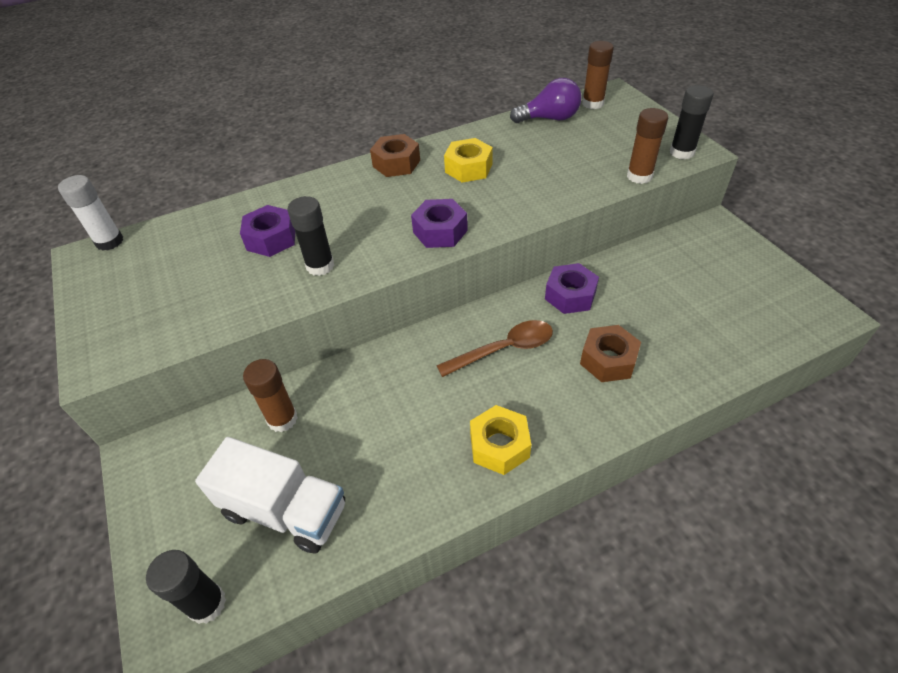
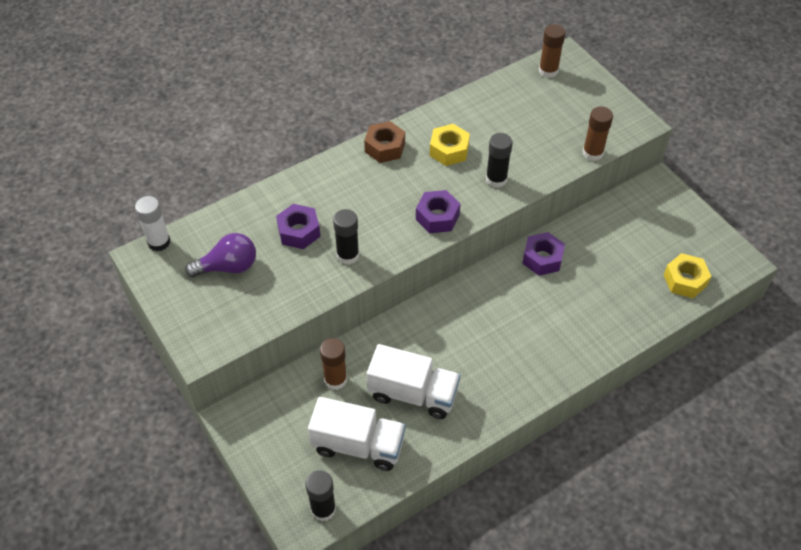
camera: 10 degrees left, 5 degrees up
brown spoon [436,320,553,377] -> none
yellow nut [470,405,531,475] -> yellow nut moved to [664,253,712,298]
purple light bulb [510,78,582,123] -> purple light bulb moved to [185,233,256,277]
brown nut [580,325,641,382] -> none
black glue stick [670,85,714,159] -> black glue stick moved to [486,133,513,188]
none -> white truck [367,344,460,419]

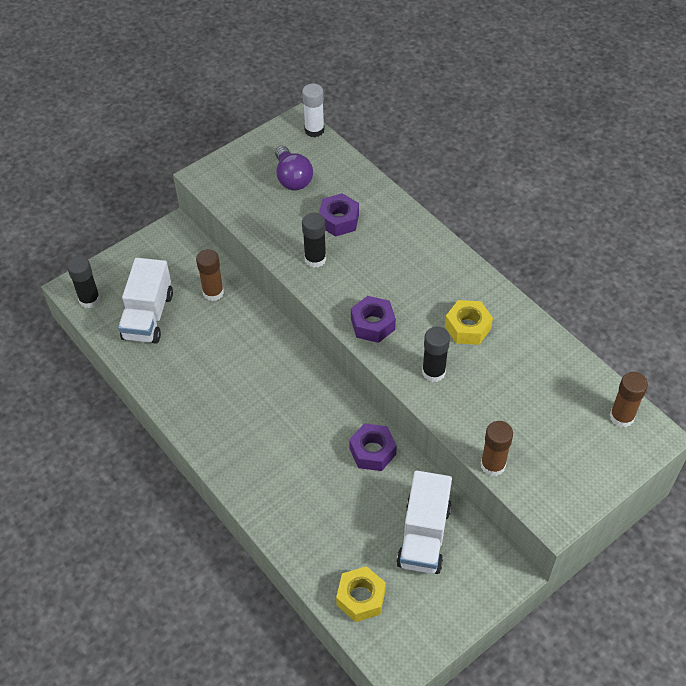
camera: 85 degrees right, 0 degrees up
brown nut [364,121,405,163] -> none
white truck [367,344,460,419] -> white truck moved to [396,470,452,574]

